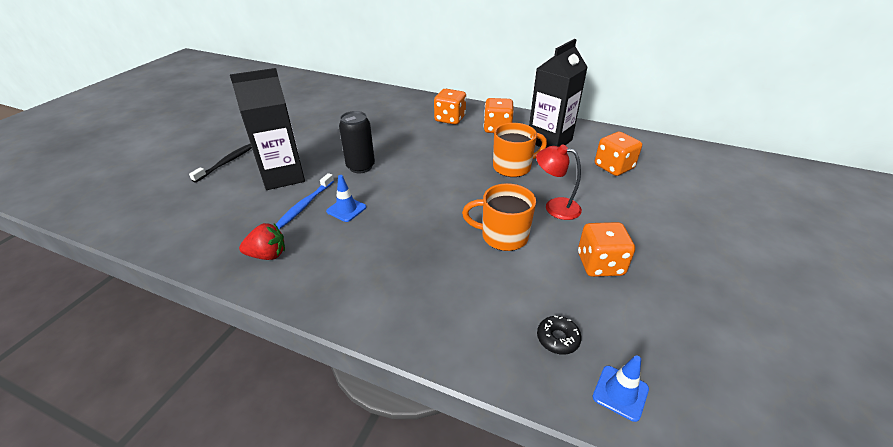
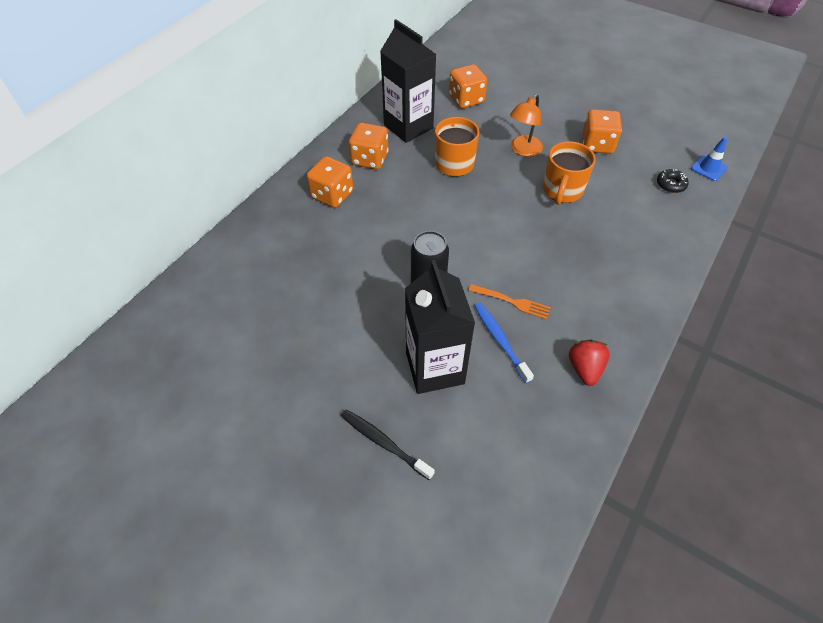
camera: 80 degrees left, 15 degrees up
blue toothbrush [275,173,334,229] -> blue toothbrush turned 150 degrees counterclockwise [474,303,534,383]
blue traffic cone [326,175,366,222] -> orange fork [469,284,551,320]
red lamp [536,144,582,220] -> orange lamp [510,94,543,157]

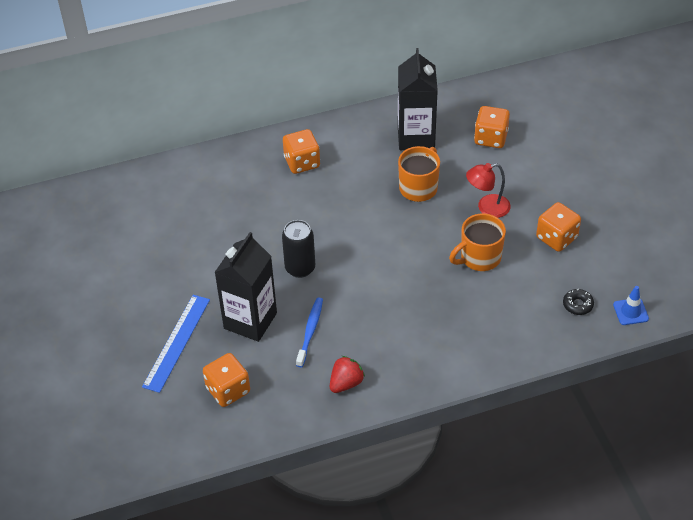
camera: 40 degrees right, 5 degrees down
black toothbrush [341,409,435,480] -> blue ruler [142,295,210,393]
orange dice [349,123,389,169] -> orange dice moved to [203,353,250,407]
orange fork [469,284,551,320] -> none
orange lamp [510,94,543,157] -> red lamp [466,163,511,218]

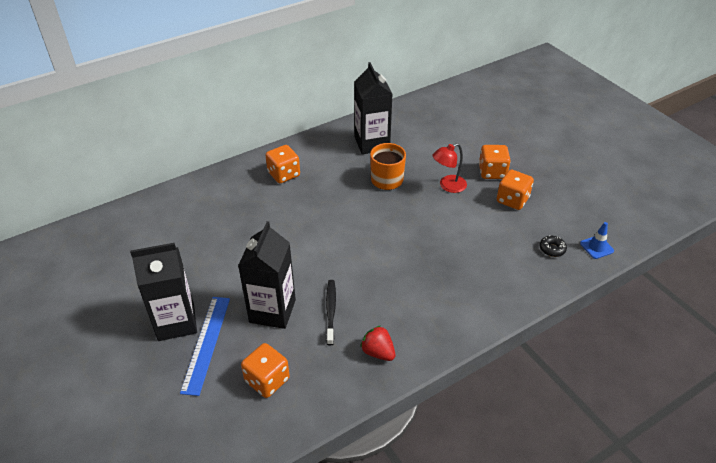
camera: 15 degrees left, 5 degrees down
black can [282,220,315,278] -> none
blue toothbrush [296,298,323,367] -> black toothbrush [326,280,336,345]
red strawberry [330,356,365,393] -> red strawberry turned 75 degrees counterclockwise [360,325,395,361]
orange mug [449,213,506,271] -> none
orange dice [474,106,510,148] -> orange dice moved to [479,145,511,179]
none -> black carton [130,243,197,341]

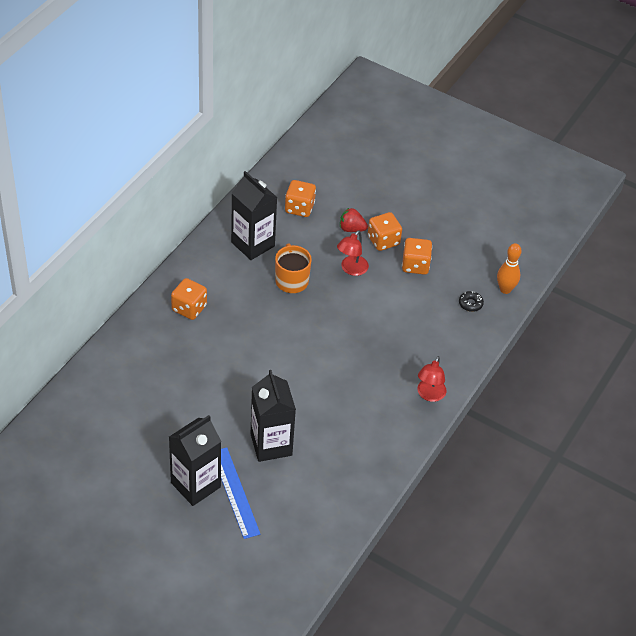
camera: 30 degrees left, 5 degrees up
orange dice [241,343,290,398] -> orange dice moved to [285,180,316,217]
black toothbrush [326,280,336,345] -> none
red strawberry [360,325,395,361] -> red strawberry moved to [340,207,368,232]
blue traffic cone [580,222,614,259] -> orange bowling pin [497,243,522,294]
none -> red lamp [417,356,447,402]

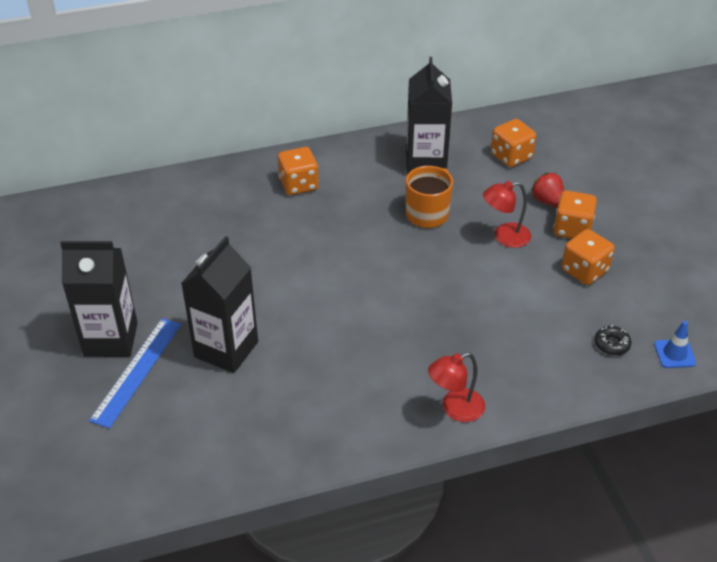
camera: 45 degrees right, 5 degrees down
orange bowling pin [497,243,522,294] -> blue traffic cone [654,321,696,368]

